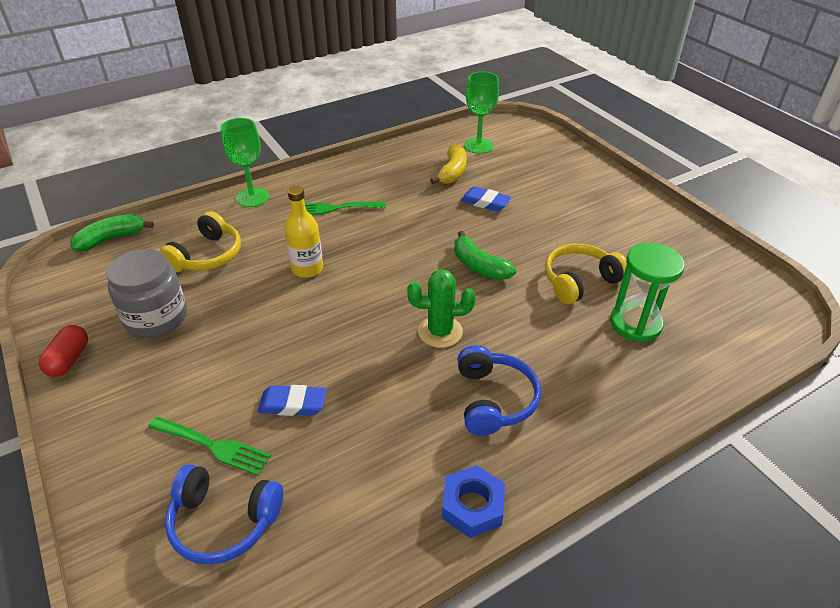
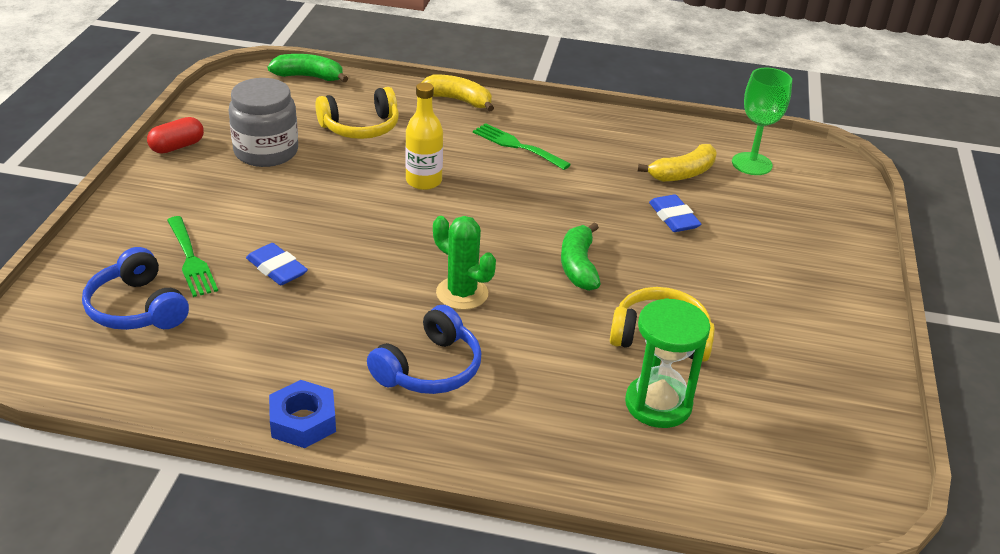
camera: 40 degrees right, 5 degrees down
green goblet [220,118,269,207] -> yellow banana [421,74,494,111]

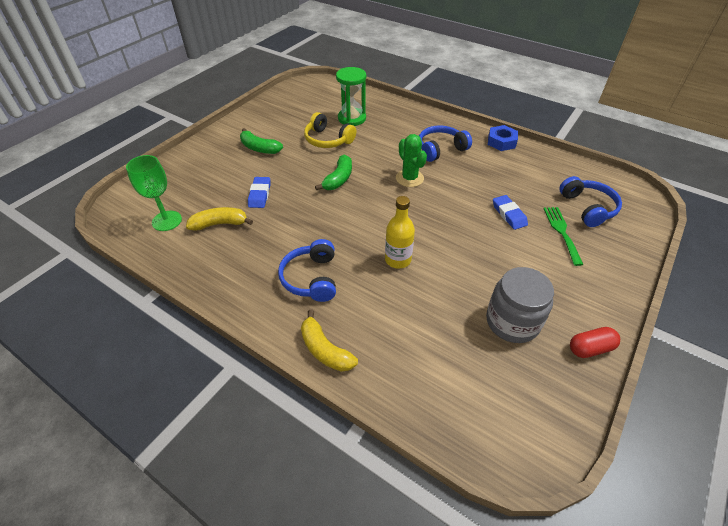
camera: 155 degrees left, 10 degrees up
green banana [268,54,348,82] -> green banana moved to [240,128,283,154]
yellow headphones [315,87,399,139] -> none
green fork [473,123,571,170] -> blue headphones [278,239,336,302]

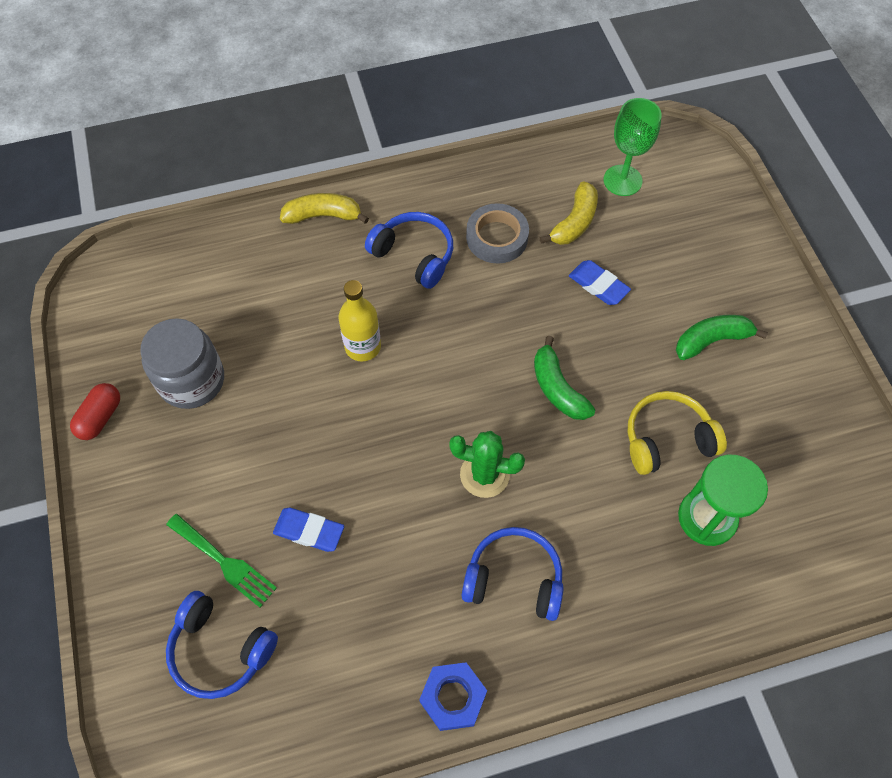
camera: 130 degrees right, 15 degrees up
blue headphones [419,125,472,162] -> blue headphones turned 90 degrees counterclockwise [462,527,564,621]
none -> grey tape [466,203,529,264]

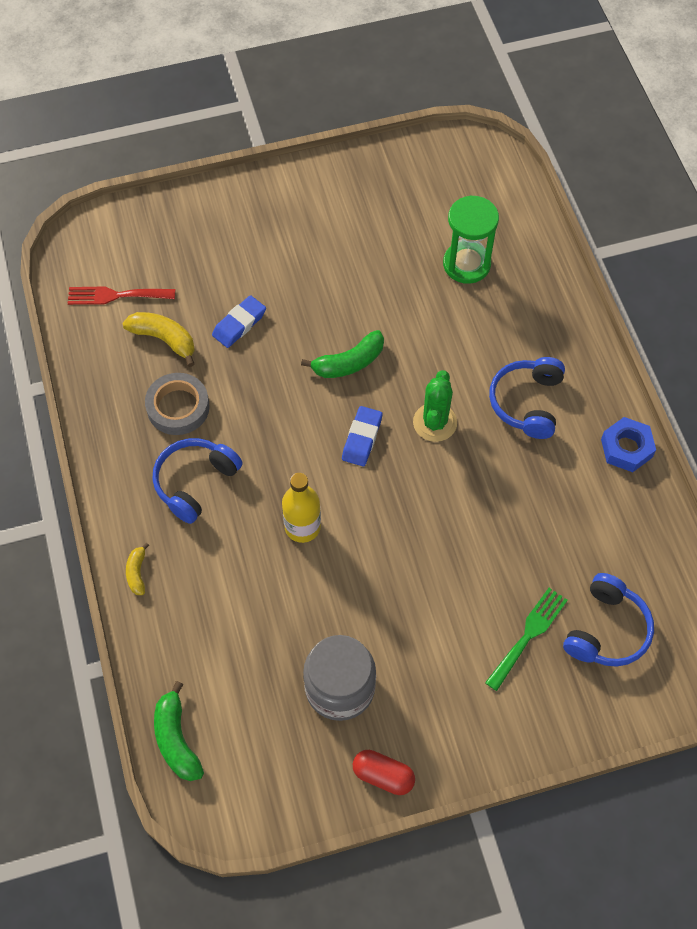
camera: 90 degrees left, 0 degrees up
blue eraser [273,508,344,552] -> blue eraser moved to [342,406,382,466]
yellow banana [280,193,369,224] -> yellow banana [126,543,149,595], size x0.58
green goblet [603,98,662,196] -> red fork [68,287,175,305]
yellow headphones [628,391,727,475] -> none
green banana [676,315,768,360] -> green banana moved to [154,681,204,781]

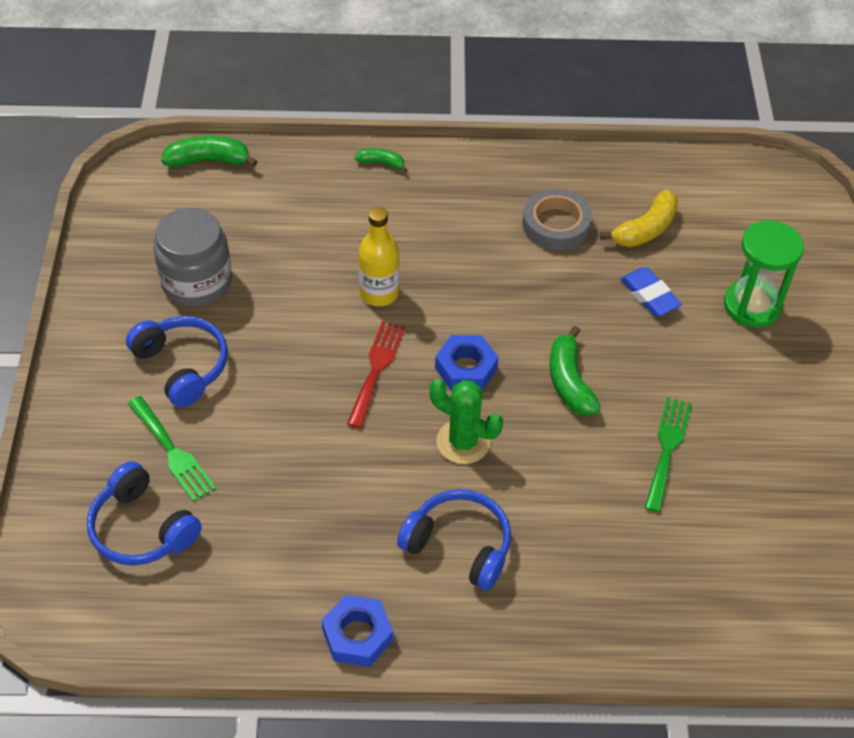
camera: 105 degrees right, 10 degrees down
red fork [68,287,175,305] -> red fork moved to [347,321,405,428]
yellow banana [126,543,149,595] -> green banana [355,148,408,172]
blue headphones [153,438,243,524] -> blue headphones moved to [126,316,228,407]
blue eraser [342,406,382,466] -> blue nut [435,335,499,391]
red capsule [353,750,415,795] -> none
green hourglass [443,196,499,284] -> green hourglass moved to [724,220,804,328]
none -> green fork [645,397,692,513]

